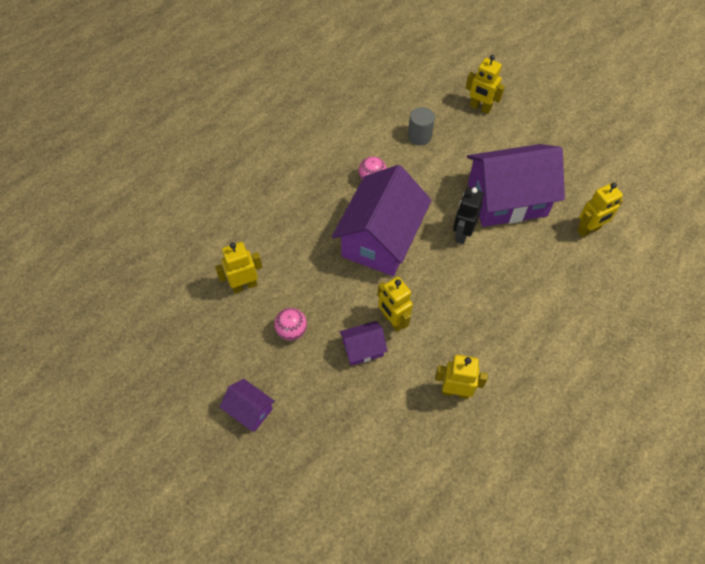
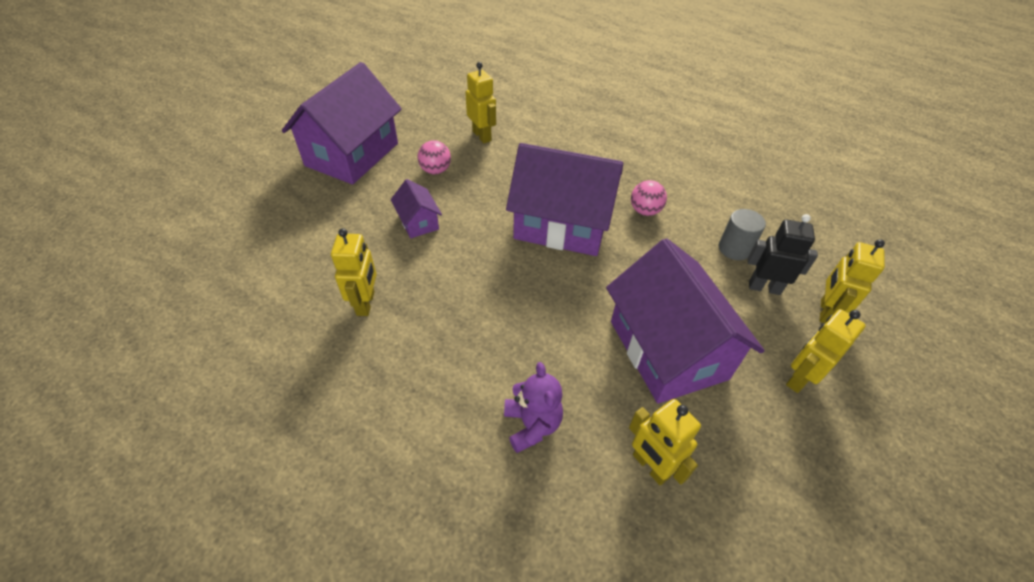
camera: 80 degrees right, 10 degrees down
purple house [220,379,275,432] -> purple house [282,62,402,184], size x2.23
yellow robot [377,277,413,332] -> yellow robot moved to [786,309,866,393]
black robot [453,187,484,244] -> black robot moved to [748,214,818,295]
none -> purple teddy bear [504,362,563,453]

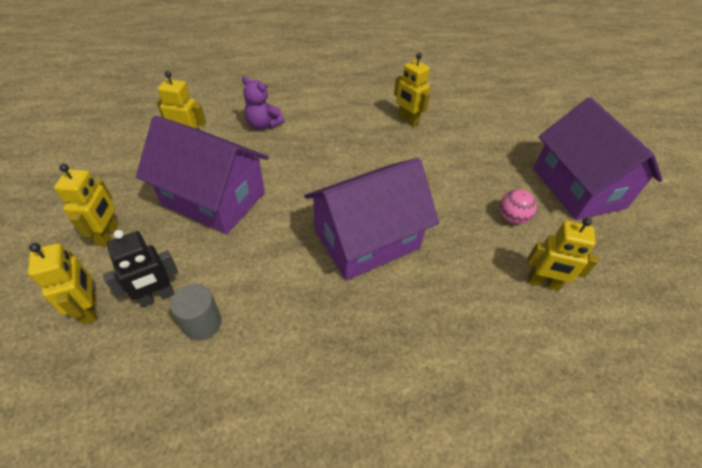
camera: 135 degrees right, 0 degrees up
purple house [391,179,442,238] -> none
pink ball [631,180,667,216] -> none

